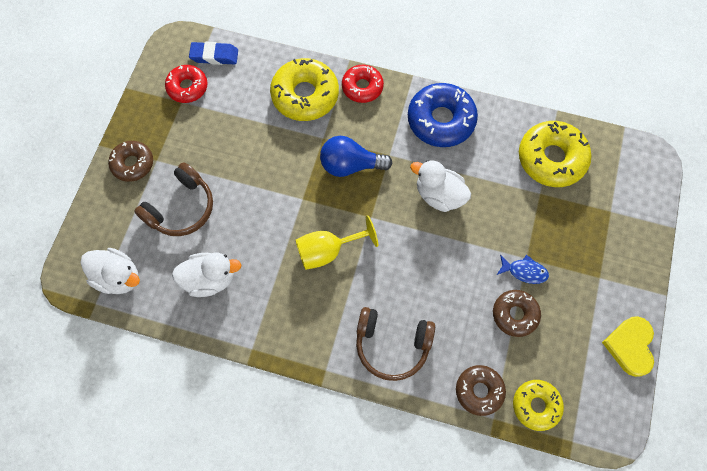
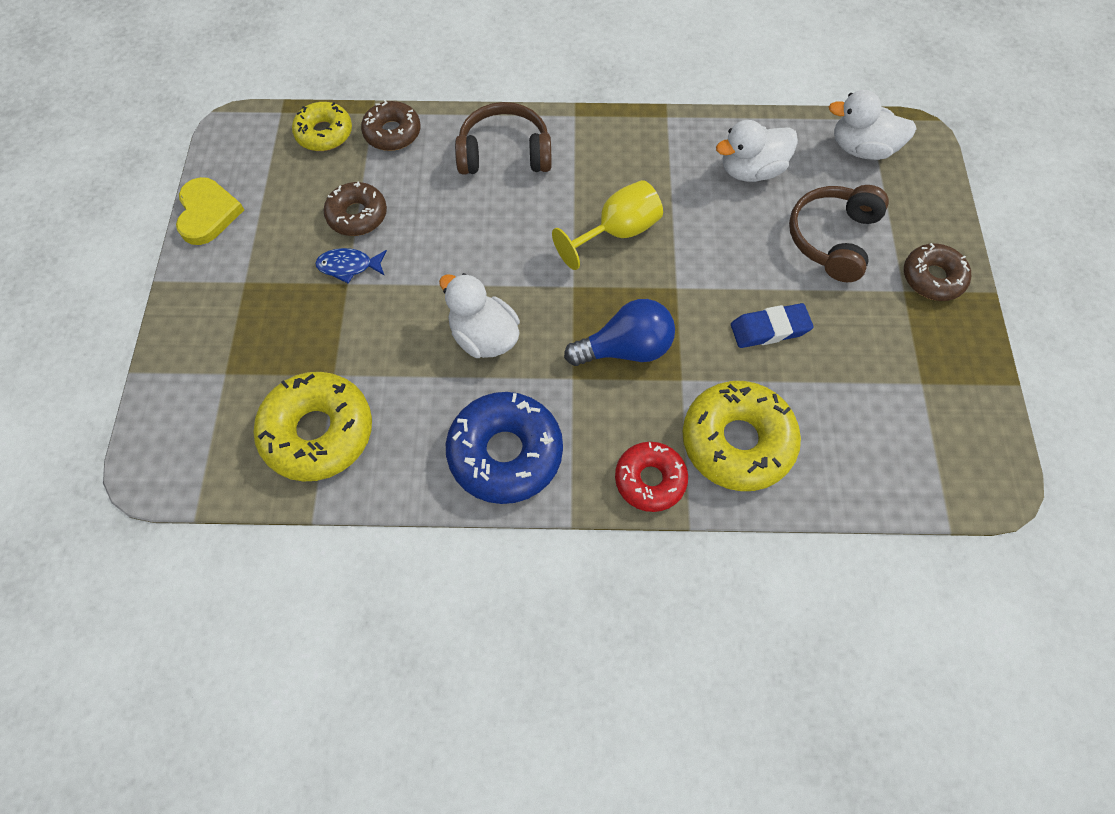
camera: 165 degrees right, 5 degrees down
red donut [165,65,208,103] -> none
blue eraser [189,42,238,65] -> blue eraser moved to [731,303,813,348]
white duck [410,160,471,212] -> white duck turned 150 degrees counterclockwise [439,273,520,358]

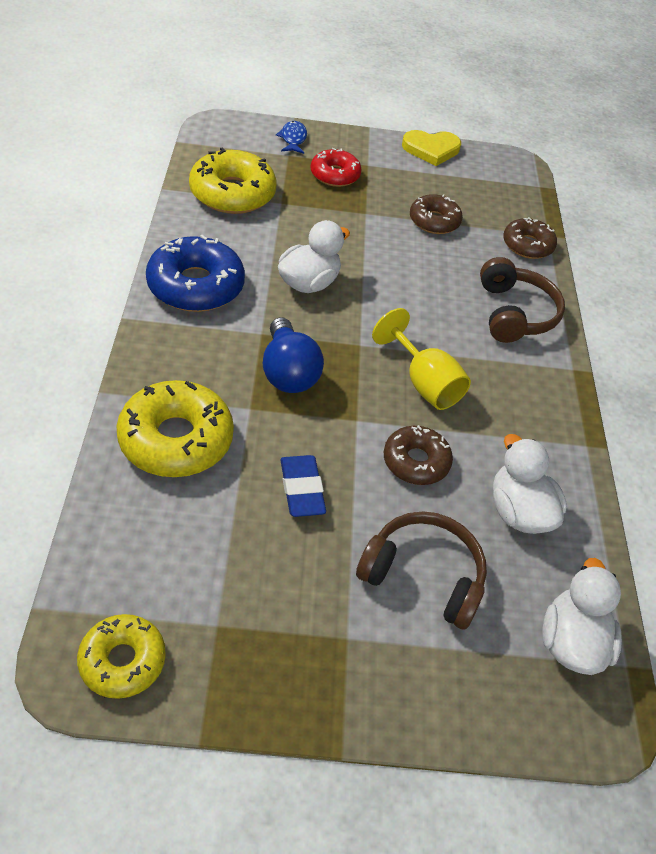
camera: 85 degrees right, 15 degrees down
yellow donut [292,102,352,151] -> yellow donut moved to [77,614,166,699]
blue fish [315,248,387,284] -> blue fish moved to [276,121,307,154]
red donut [615,442,688,512] -> red donut moved to [311,148,362,187]
brown donut [904,243,971,301] -> brown donut moved to [384,425,453,485]

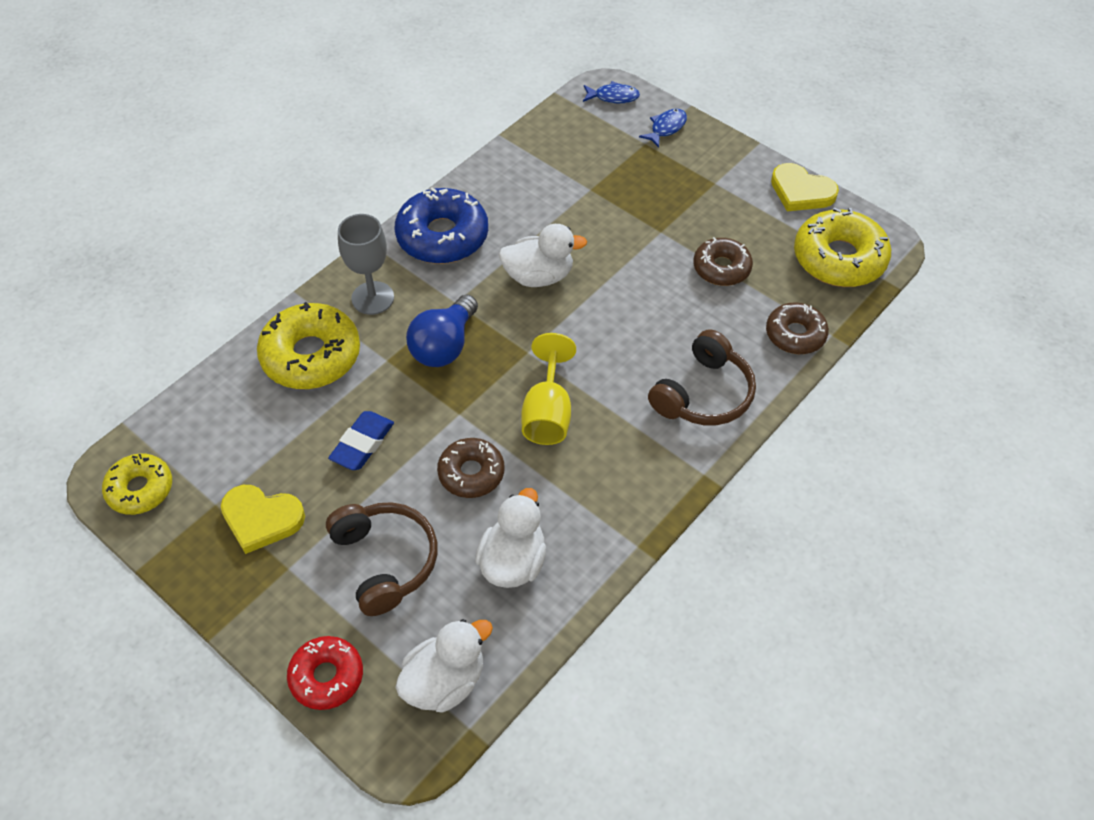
camera: 45 degrees right, 5 degrees up
yellow donut [189,148,277,214] -> yellow donut moved to [794,208,891,287]
red donut [311,148,362,187] -> red donut moved to [287,636,363,710]
none -> yellow heart [221,485,305,554]
none -> grey goblet [338,214,394,315]
none -> blue fish [583,81,640,103]

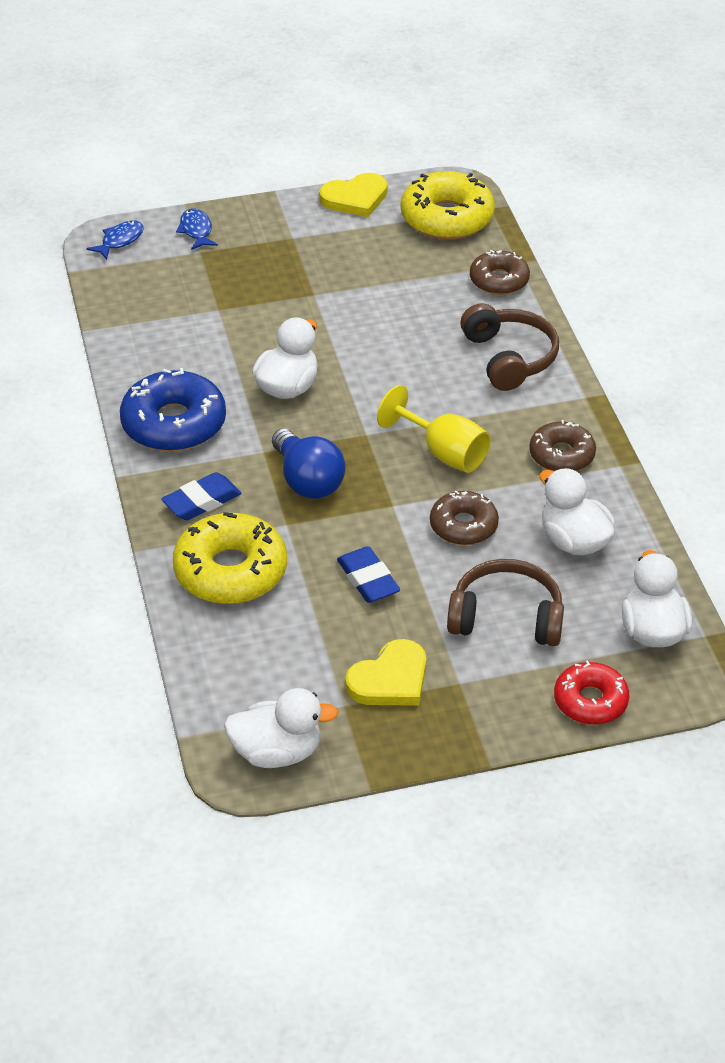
camera: 55 degrees left, 10 degrees down
yellow donut [102,454,172,515] -> white duck [224,688,338,768]
grey goblet [338,214,394,315] -> blue eraser [161,472,241,520]
brown donut [693,237,753,286] -> brown donut moved to [529,420,596,471]

